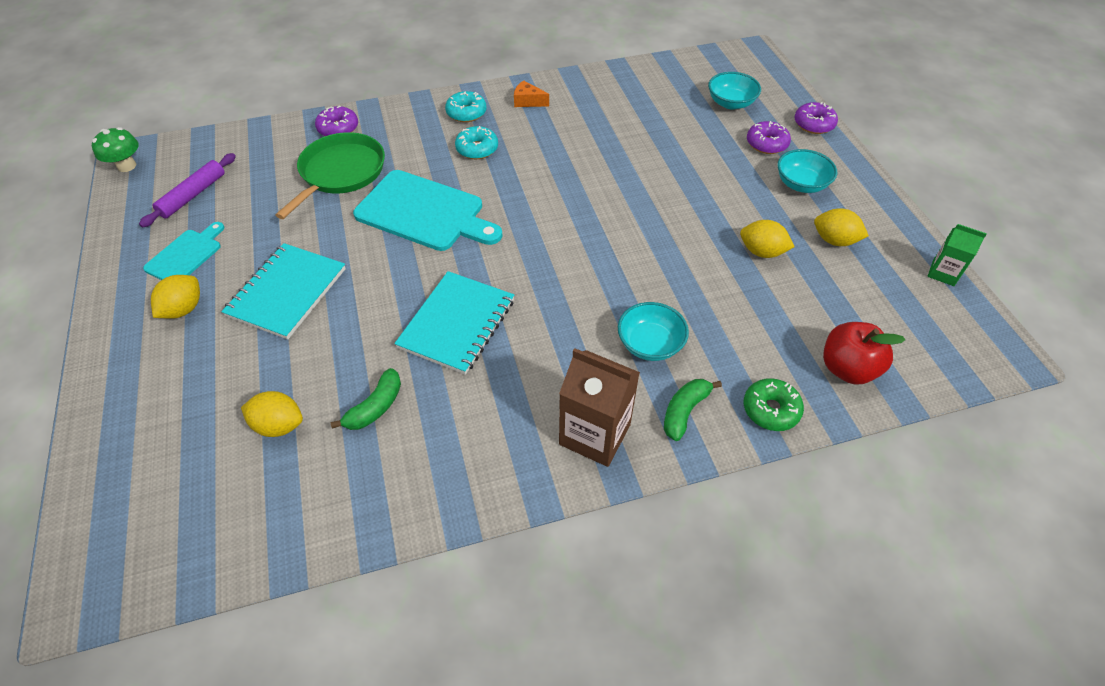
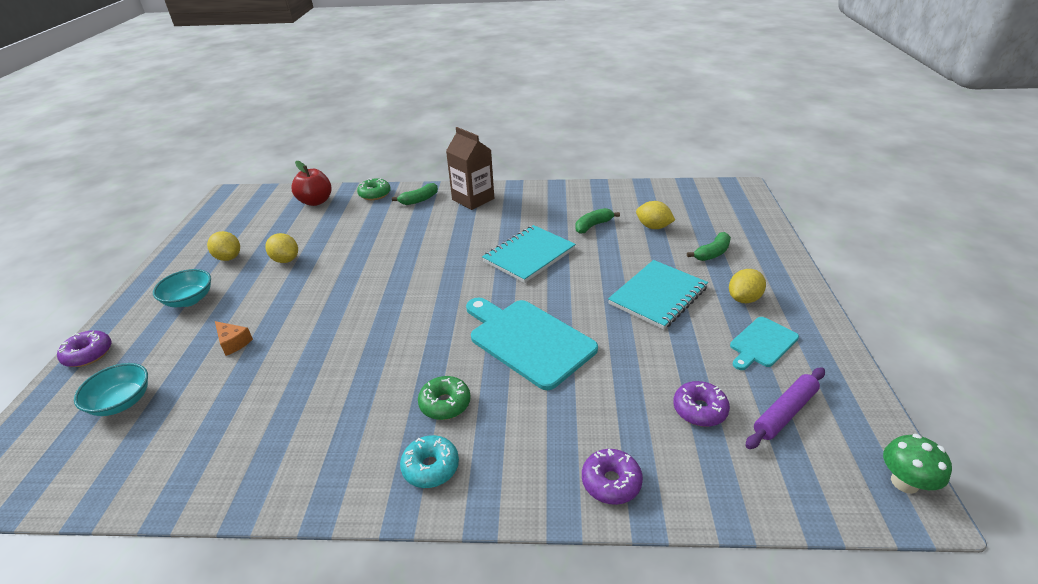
camera: 160 degrees left, 15 degrees down
green pan [276,132,385,219] -> none
turquoise donut [455,126,498,159] -> green donut [418,376,471,420]
orange cheese [514,80,549,107] -> orange cheese moved to [215,321,253,356]
turquoise bowl [618,302,689,361] -> none
purple donut [747,121,791,154] -> purple donut moved to [673,381,730,427]
green carton [928,224,987,286] -> none
none -> green banana [687,232,731,261]

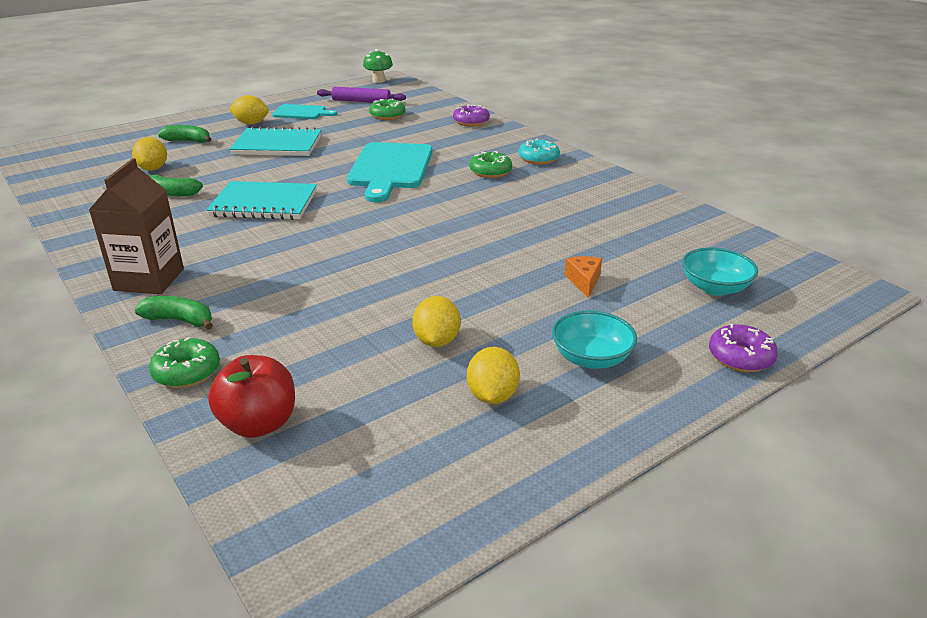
camera: 130 degrees left, 5 degrees down
purple donut [673,381,730,427] -> green donut [369,98,405,120]

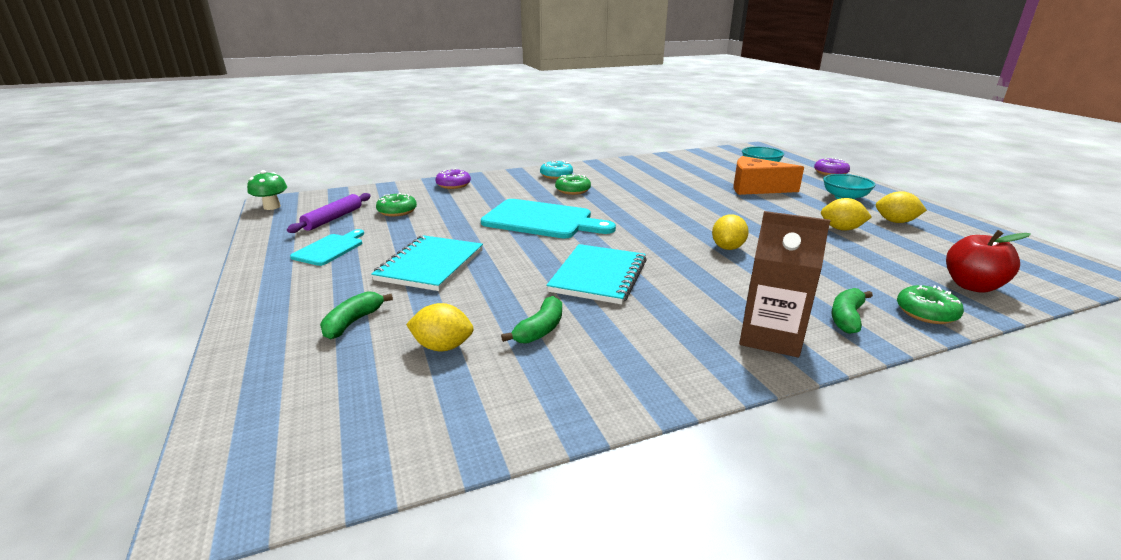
camera: 75 degrees left, 5 degrees down
yellow lemon [229,95,269,124] -> yellow lemon moved to [712,215,749,250]
orange cheese [564,256,602,298] -> orange cheese [734,156,804,195], size x2.05

